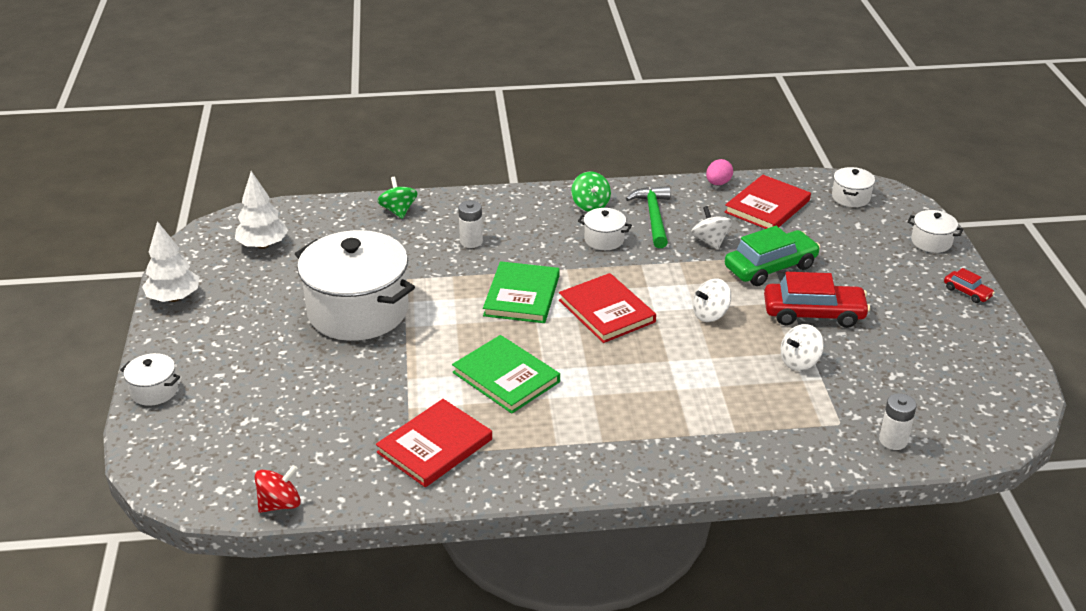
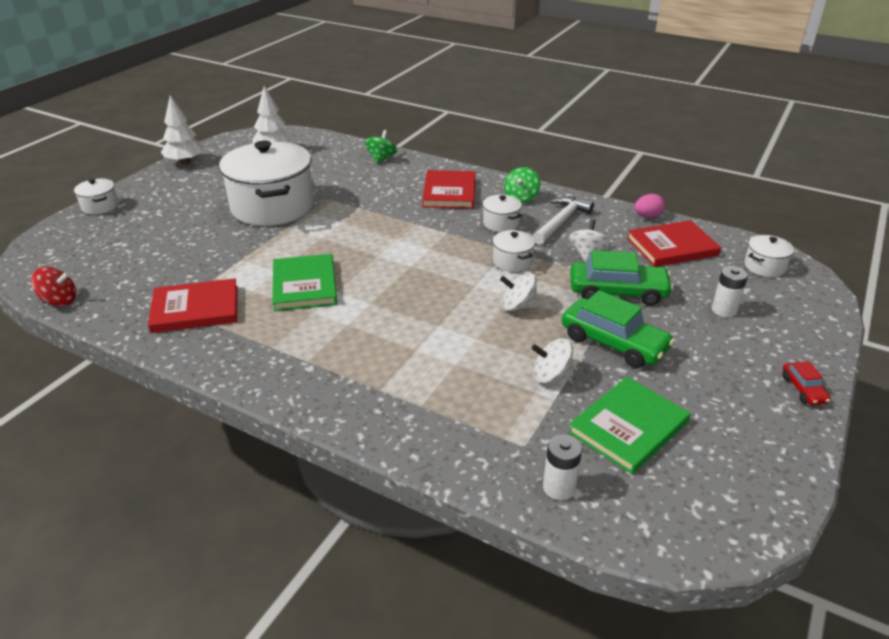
camera: 35 degrees right, 0 degrees up
white battery [458,200,483,248] -> white battery moved to [712,266,748,317]
green book [483,261,560,323] -> green book moved to [568,377,691,474]
red book [559,273,656,343] -> red book moved to [422,170,476,209]
green hammer [626,186,671,248] -> white hammer [533,197,594,245]
red car [764,272,870,328] -> green car [562,290,675,368]
white pot [907,210,963,253] -> white pot moved to [493,230,535,272]

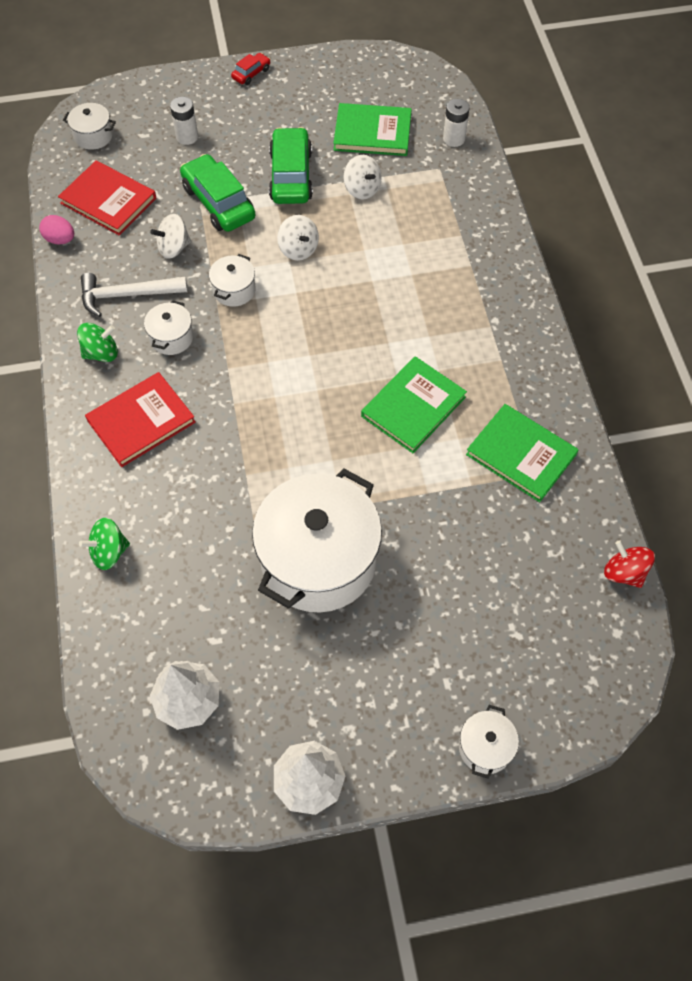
camera: 130 degrees left, 25 degrees up
red book [148,278,238,333] -> green book [466,404,579,502]

